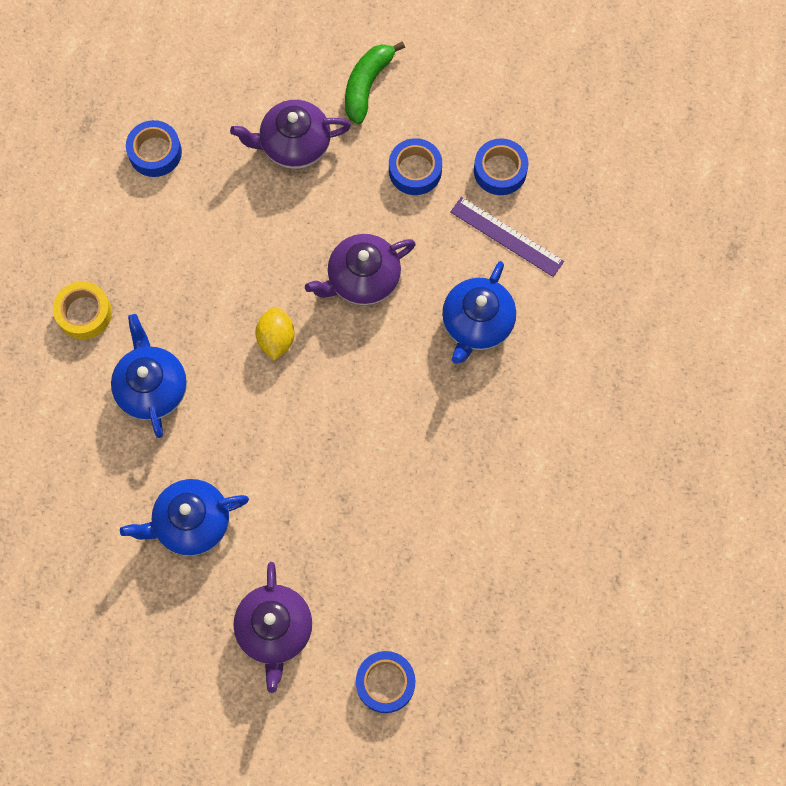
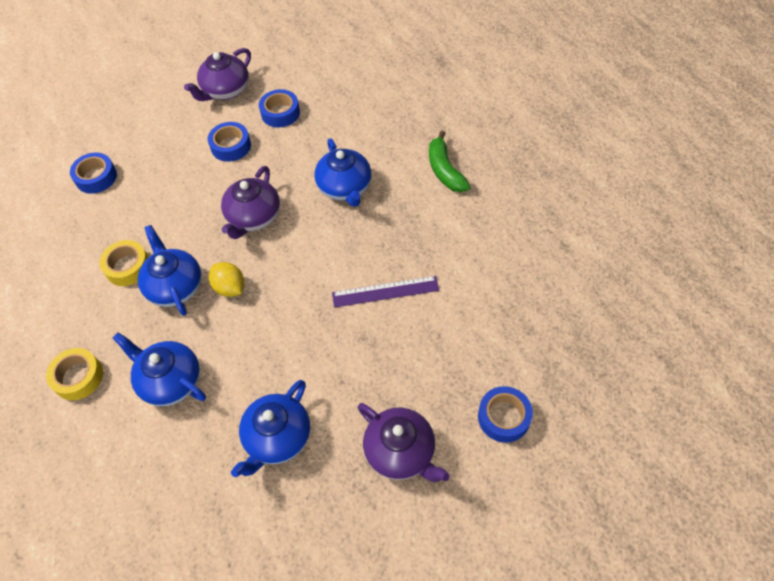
camera: 40 degrees left, 15 degrees down
blue tape [126,120,182,177] -> blue tape moved to [70,153,117,194]
purple teapot [230,100,351,169] -> purple teapot moved to [184,48,251,101]
green banana [345,41,405,124] -> green banana moved to [429,131,471,192]
purple ruler [450,197,564,277] -> purple ruler moved to [332,276,439,308]
none -> yellow tape [99,240,149,286]
none -> blue teapot [138,225,202,316]

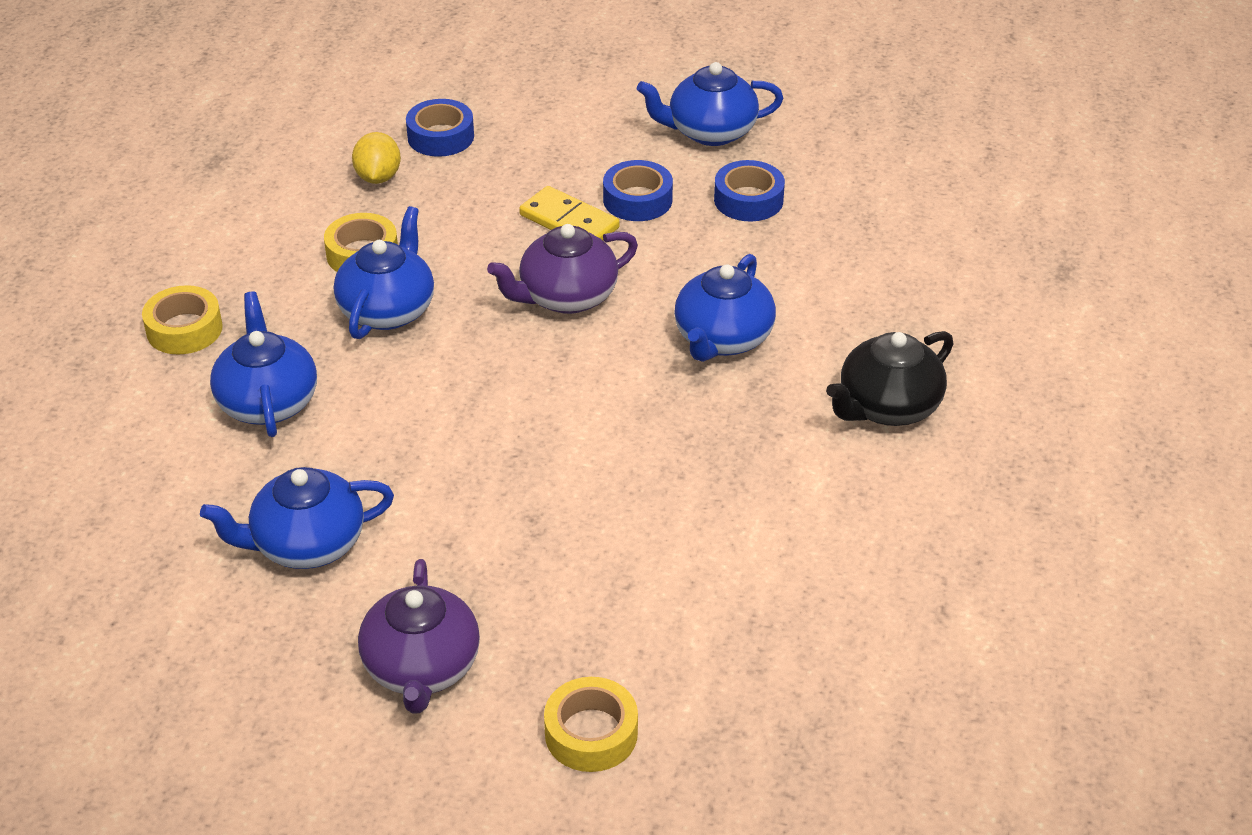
camera: 40 degrees right, 15 degrees down
purple teapot [184,48,251,101] -> blue teapot [637,62,783,146]
yellow lemon [209,262,244,297] -> yellow lemon moved to [352,132,401,184]
purple ruler [332,276,439,308] -> none
green banana [429,131,471,192] -> black teapot [826,331,953,426]
blue tape [478,386,533,443] -> yellow tape [544,677,638,772]
none -> yellow domino [519,186,620,240]

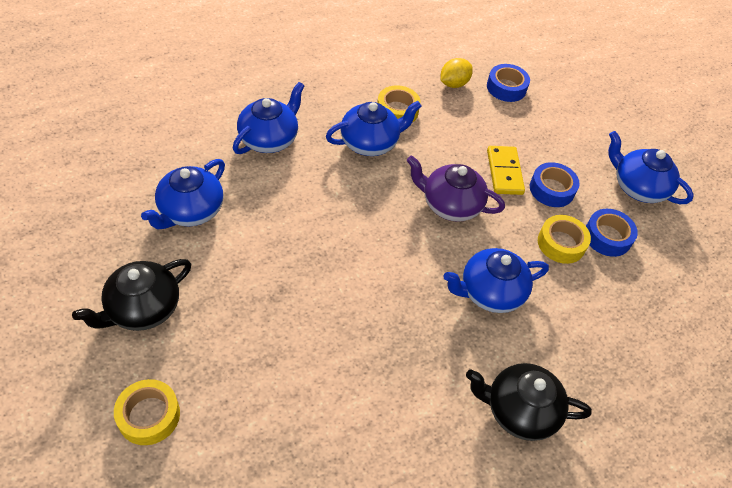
camera: 45 degrees right, 10 degrees up
yellow tape [142,285,223,354] -> yellow tape moved to [538,215,591,264]
blue teapot [200,467,394,569] -> blue teapot turned 90 degrees counterclockwise [141,159,225,229]
purple teapot [358,559,480,714] -> black teapot [72,259,191,331]

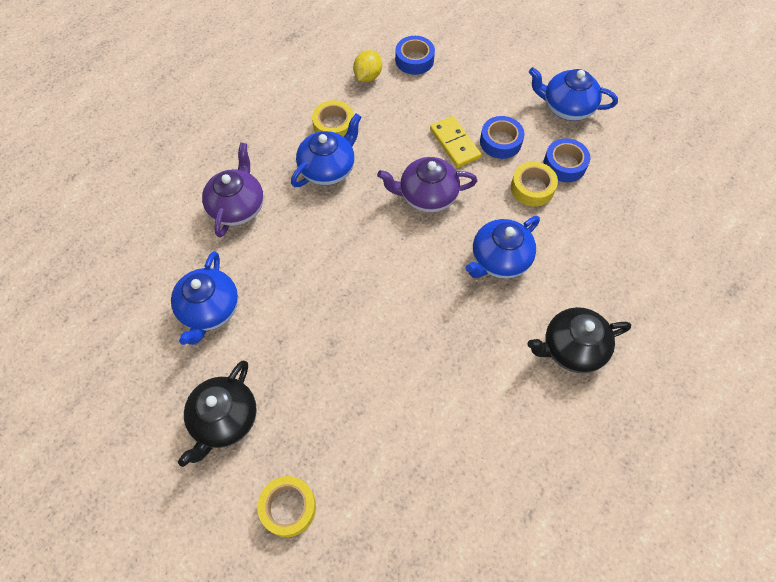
camera: 20 degrees left, 10 degrees up
blue teapot [233,82,305,154] -> purple teapot [202,143,264,237]

